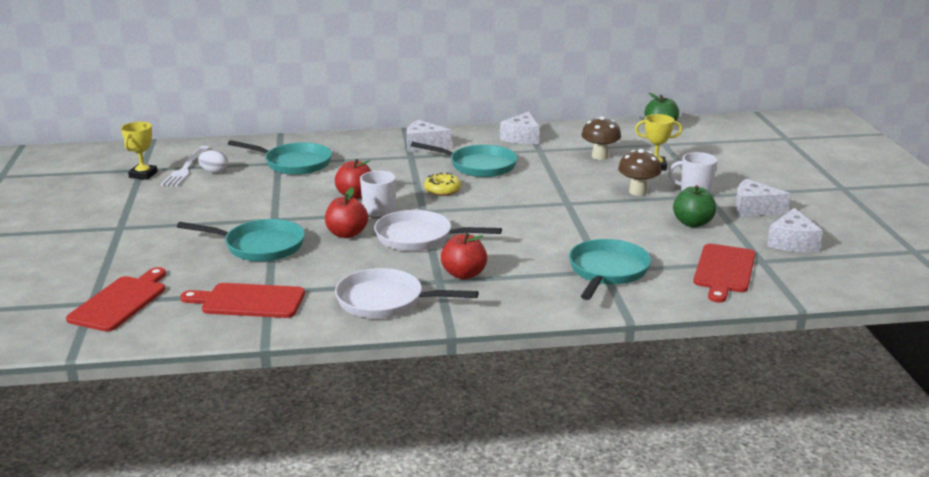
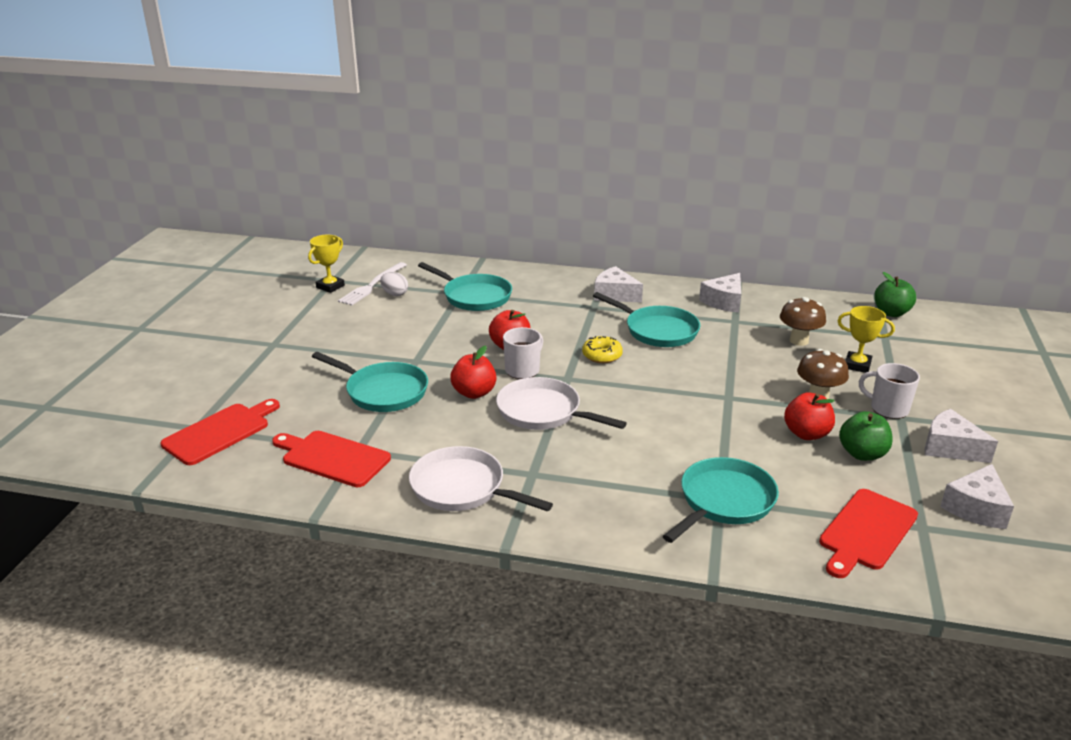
camera: 20 degrees right, 5 degrees up
red apple [441,233,487,279] -> red apple moved to [784,393,835,440]

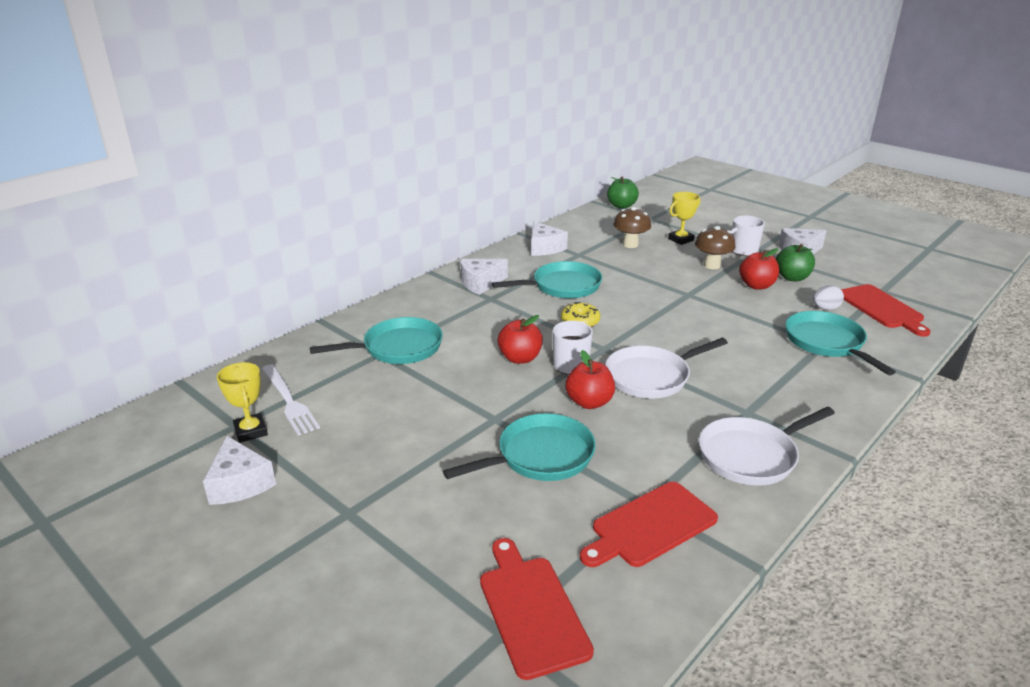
camera: 60 degrees left, 0 degrees up
white egg [380,272,408,296] -> white egg moved to [813,285,844,310]
white cheese [940,464,1014,529] -> white cheese moved to [203,436,276,505]

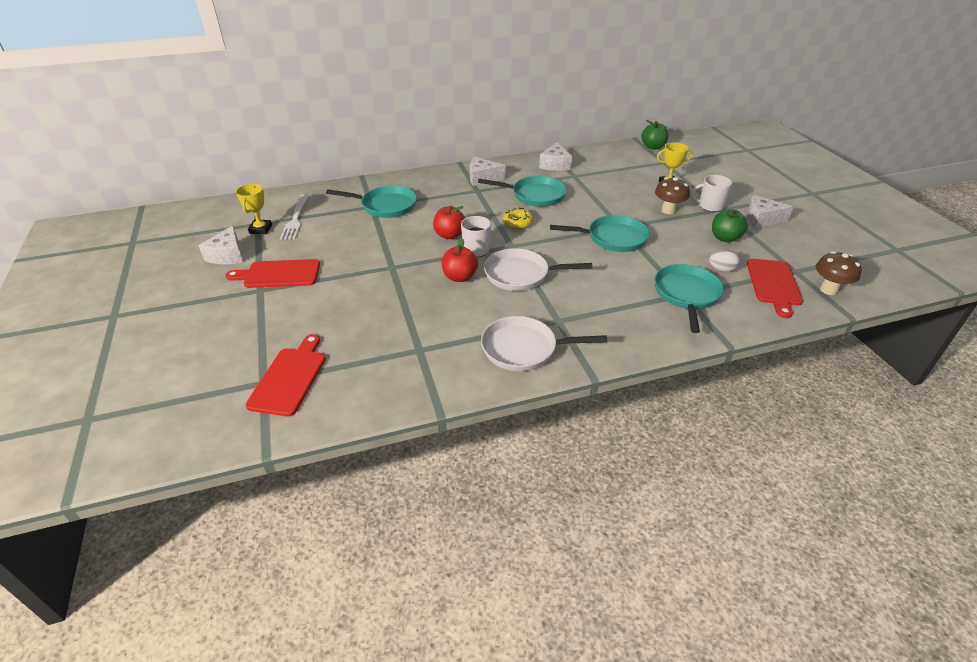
camera: 30 degrees right, 10 degrees up
turquoise pan [443,413,596,481] -> turquoise pan moved to [550,215,650,252]
red cutting board [580,482,718,567] -> red cutting board moved to [225,259,320,288]
brown mushroom [613,207,651,248] -> brown mushroom moved to [815,251,862,295]
red apple [739,248,779,290] -> none

